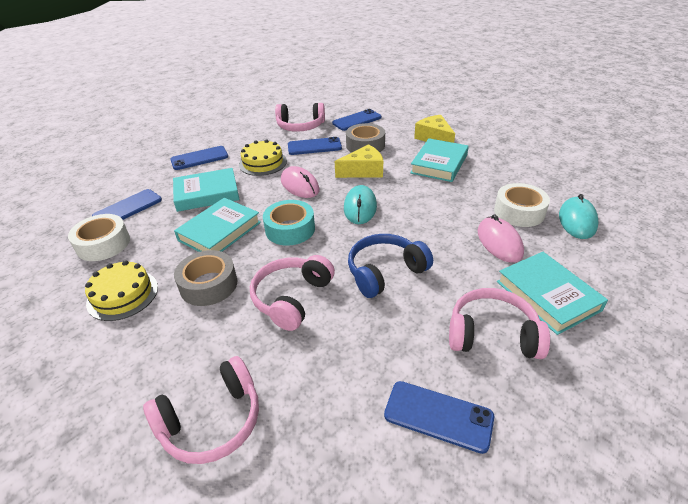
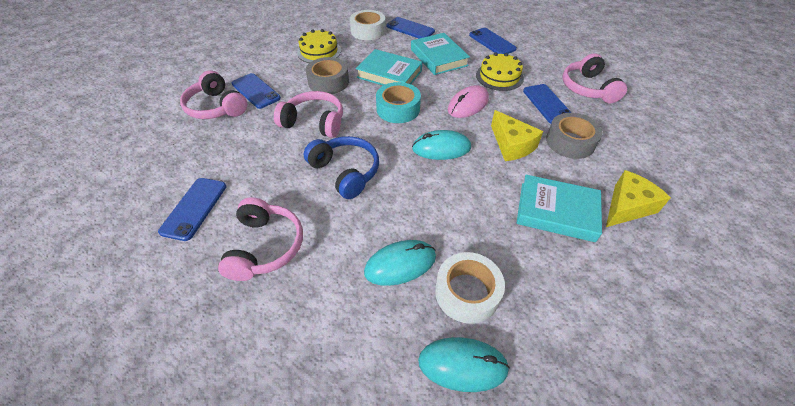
camera: 80 degrees right, 10 degrees up
blue phone [332,109,382,131] -> blue phone moved to [232,73,281,109]
pink mouse [478,214,524,263] -> turquoise mouse [364,240,436,286]
turquoise book [497,252,608,335] -> none

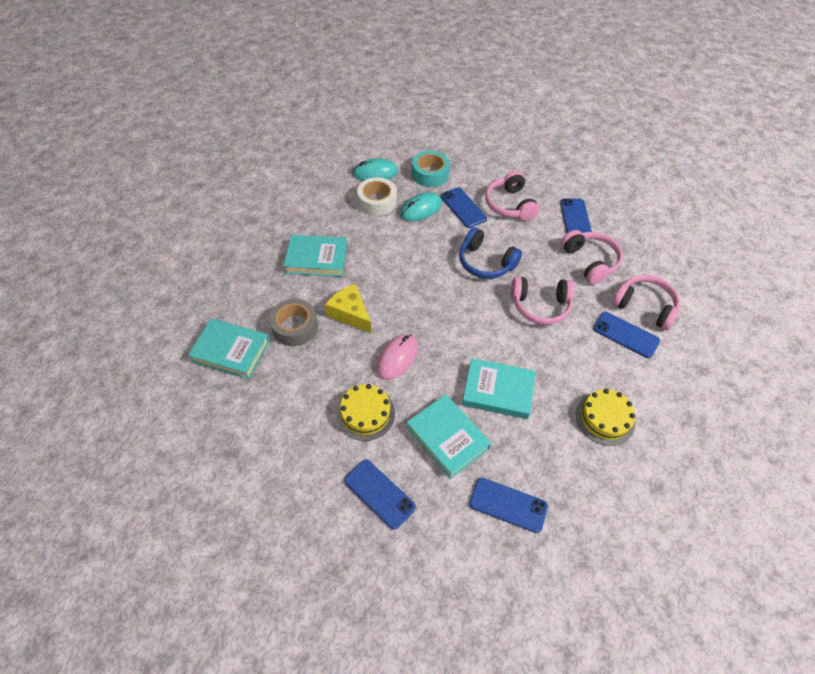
camera: 165 degrees right, 5 degrees up
grey tape [306,57,349,94] -> none
white tape [350,10,386,40] -> none
turquoise tape [376,82,421,123] -> turquoise tape moved to [412,151,450,187]
turquoise mouse [412,130,471,160] -> none
blue phone [523,84,572,124] -> blue phone moved to [441,187,487,228]
pink headphones [563,53,627,103] -> pink headphones moved to [561,230,623,284]
yellow cheese [606,170,671,227] -> none
none -> turquoise book [188,318,270,379]

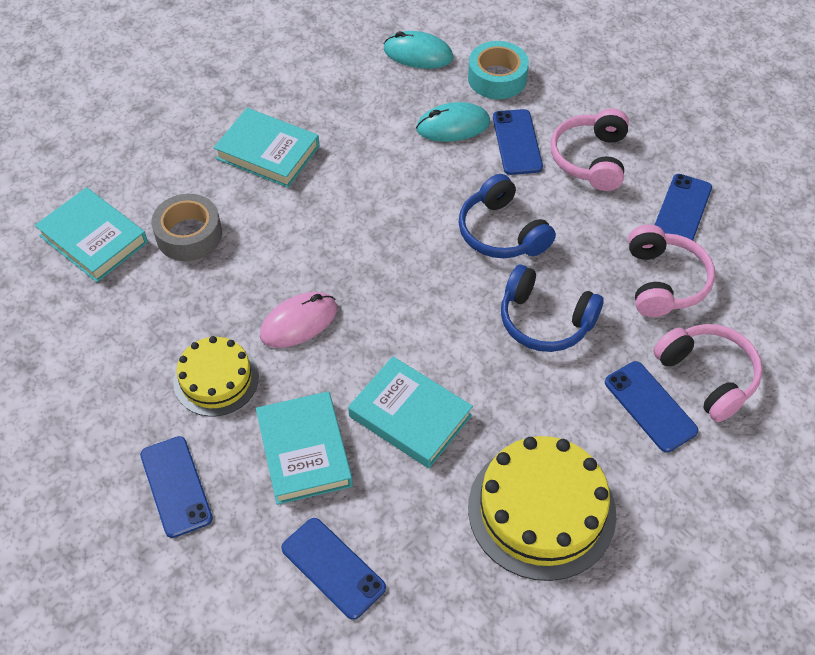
camera: 25 degrees right, 0 degrees up
yellow cheese [325,284,371,333] -> none
white tape [357,177,397,216] -> none
pink headphones [511,277,575,325] -> blue headphones [501,265,604,352]
yellow cake [576,389,635,446] -> yellow cake [468,436,616,581], size x1.61

